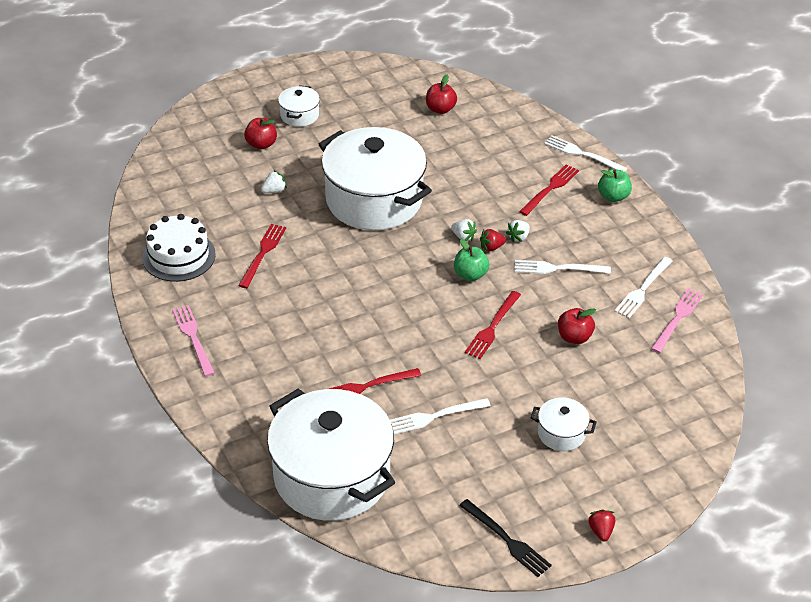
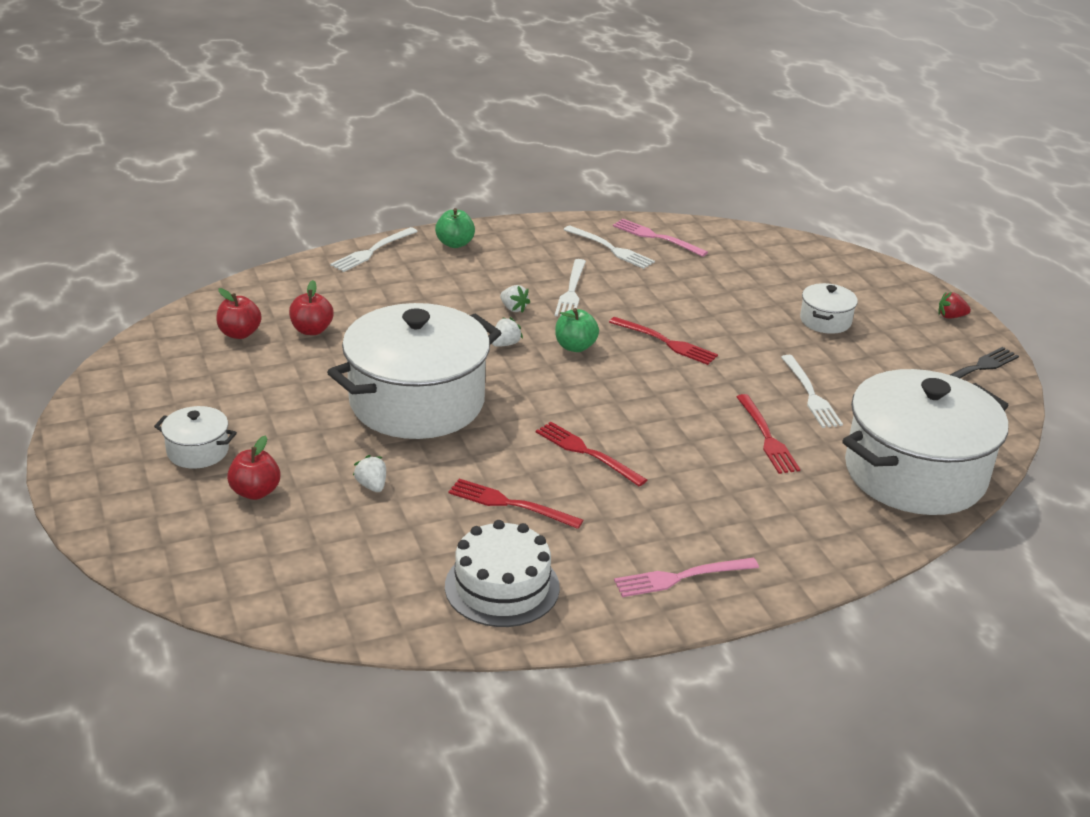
camera: 85 degrees left, 10 degrees down
red strawberry [480,229,506,252] -> none
red fork [519,164,579,216] -> red fork moved to [536,422,647,486]
red apple [558,308,596,344] -> red apple moved to [289,280,334,335]

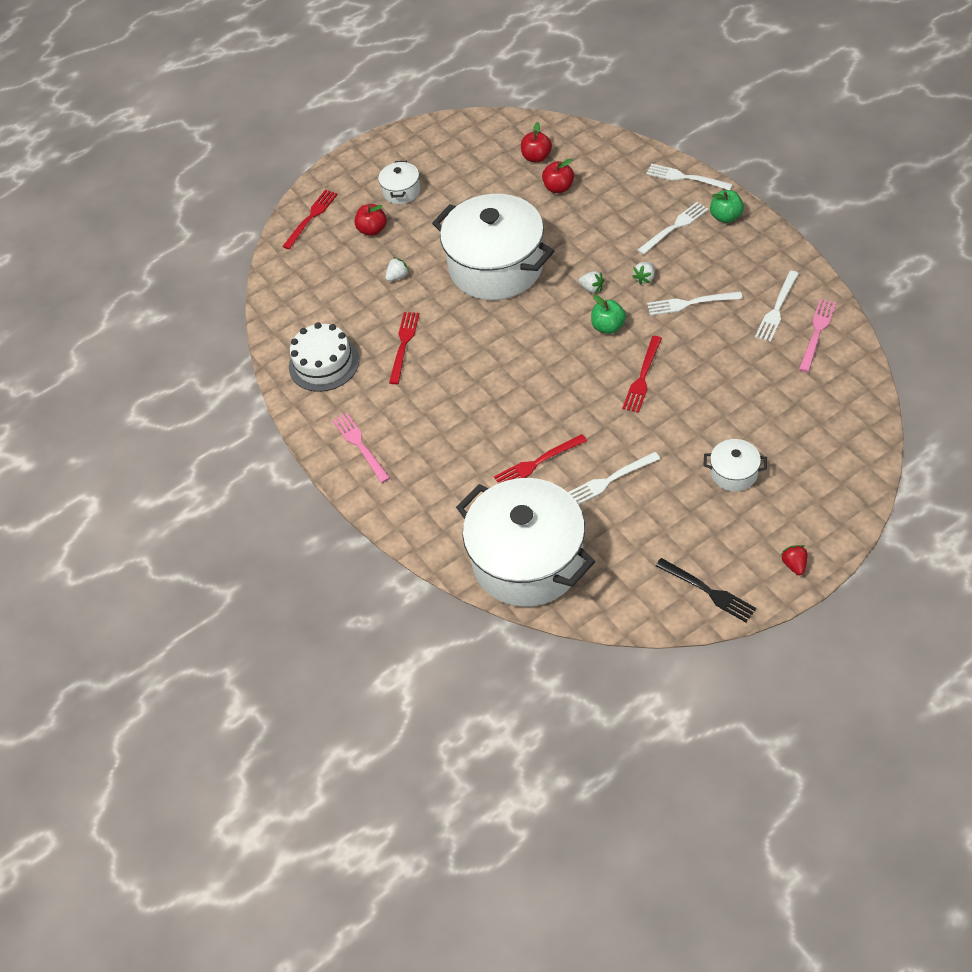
camera: 85 degrees right, 20 degrees up
red fork [536,422,647,486] -> red fork moved to [282,190,338,250]
none -> white fork [637,202,709,255]

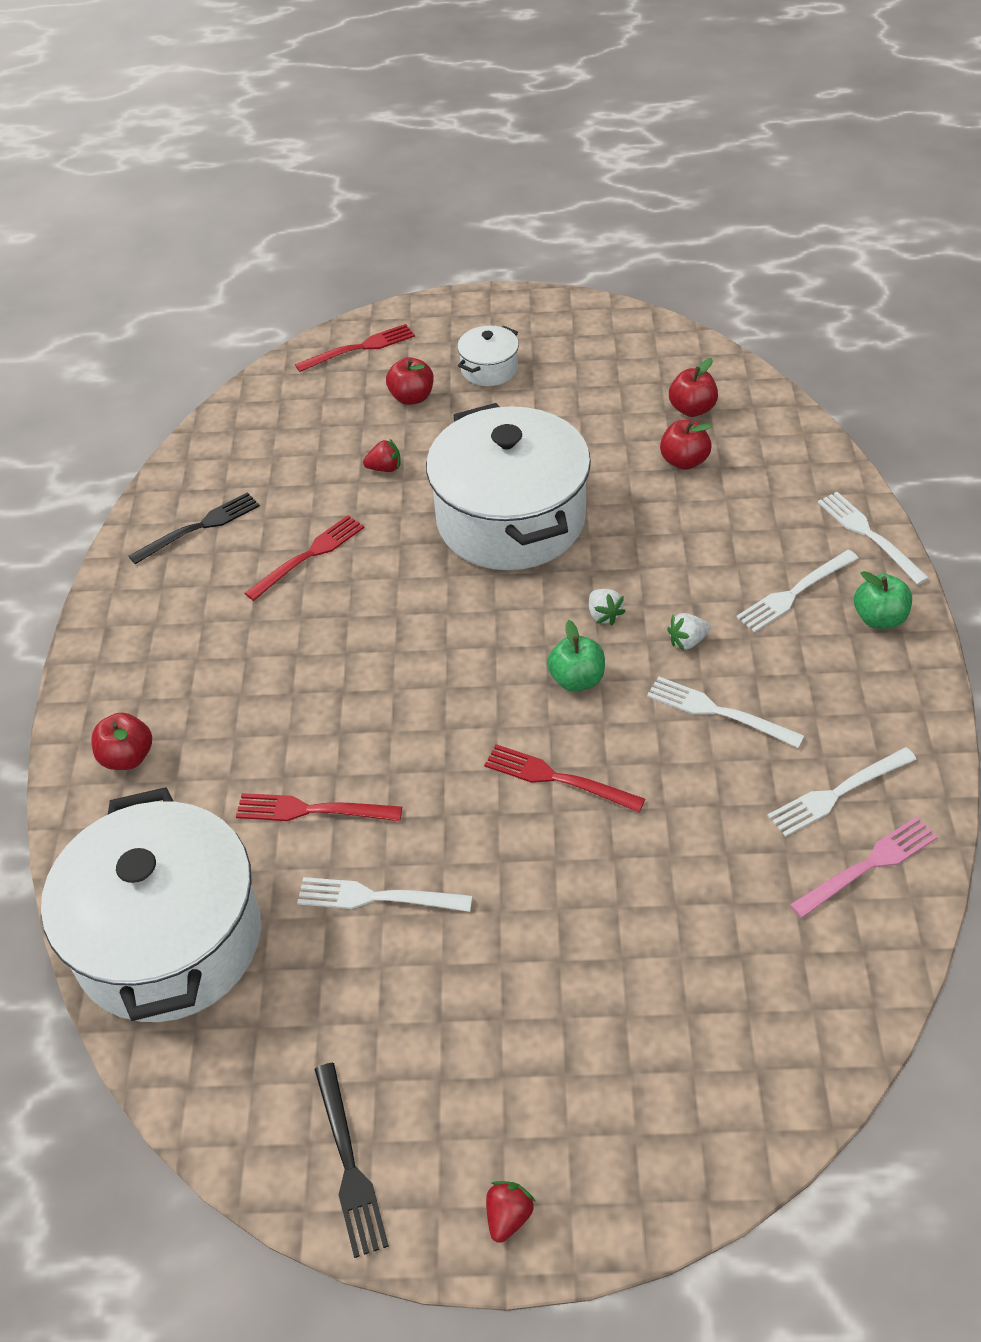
camera: 30 degrees right, 5 degrees down
white cake [289,322,359,392] -> black fork [129,492,260,564]
pink fork [332,413,390,483] -> none
white strawberry [385,257,410,281] -> red strawberry [363,438,401,472]
red fork [622,336,662,413] -> red fork turned 60 degrees clockwise [484,744,645,812]
white fork [637,202,709,255] -> white fork turned 150 degrees clockwise [736,550,859,633]
white pot [703,439,767,492] -> none
none -> red apple [91,713,152,770]

